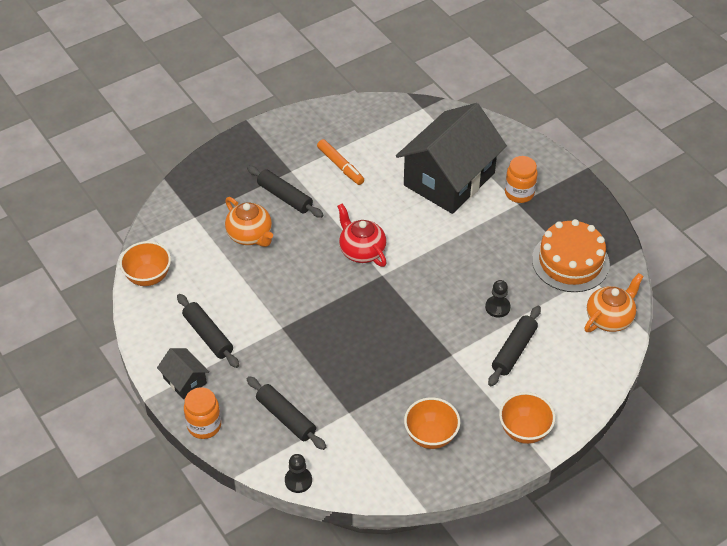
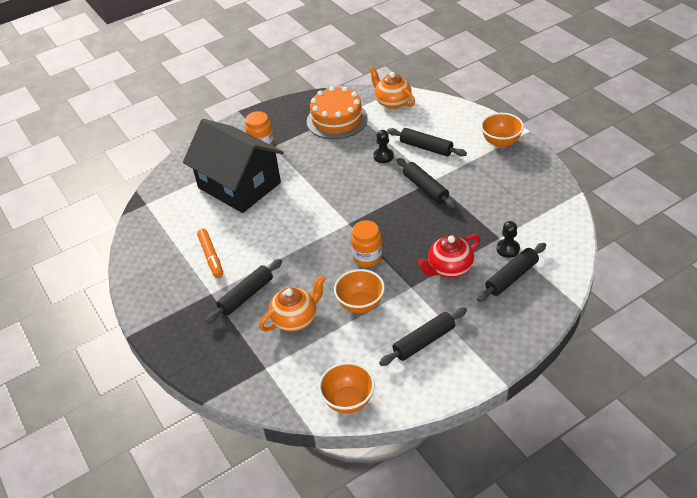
camera: 85 degrees left, 5 degrees down
black house [157,348,209,399] -> none
orange jar [184,387,221,439] -> orange jar moved to [351,220,382,267]
black pawn [285,454,312,493] -> black pawn moved to [496,221,520,258]
orange marker [317,139,364,185] -> orange marker turned 105 degrees clockwise [197,229,223,278]
red teapot [337,203,387,267] -> red teapot moved to [418,234,480,278]
orange bowl [404,397,460,449] -> orange bowl moved to [334,269,385,313]
none -> black rolling pin [397,158,457,209]

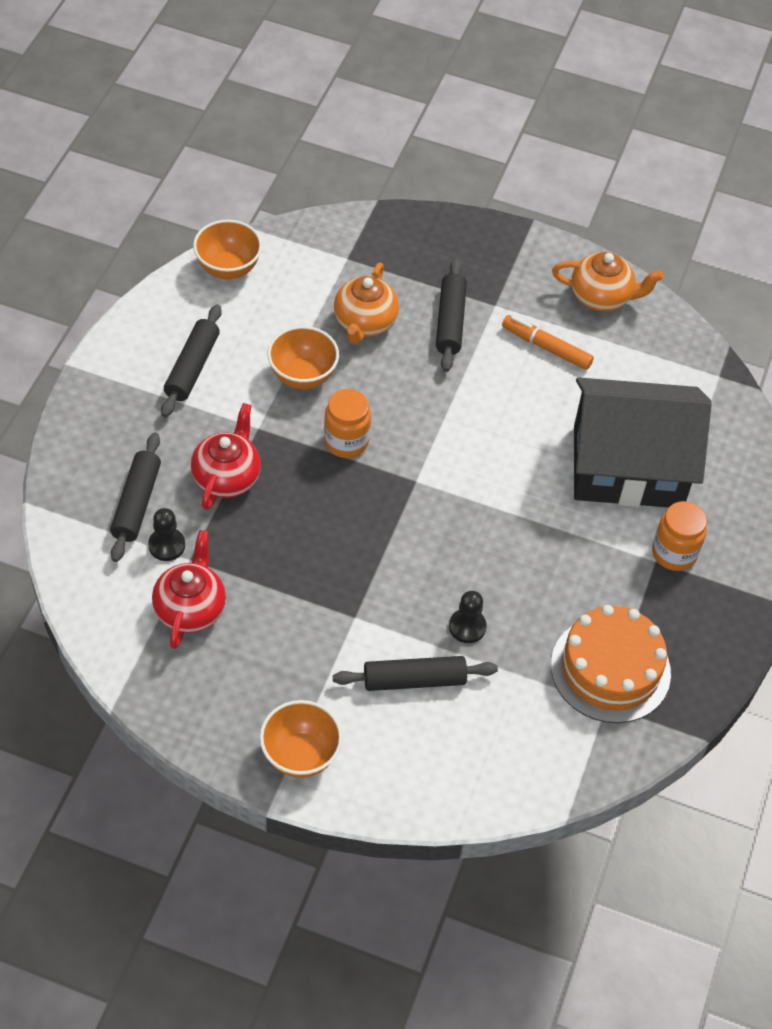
camera: 135 degrees right, 10 degrees up
orange teapot [369,67,415,109] -> orange teapot moved to [552,252,664,311]
black rolling pin [397,158,457,209] -> none
none -> red teapot [152,530,226,649]

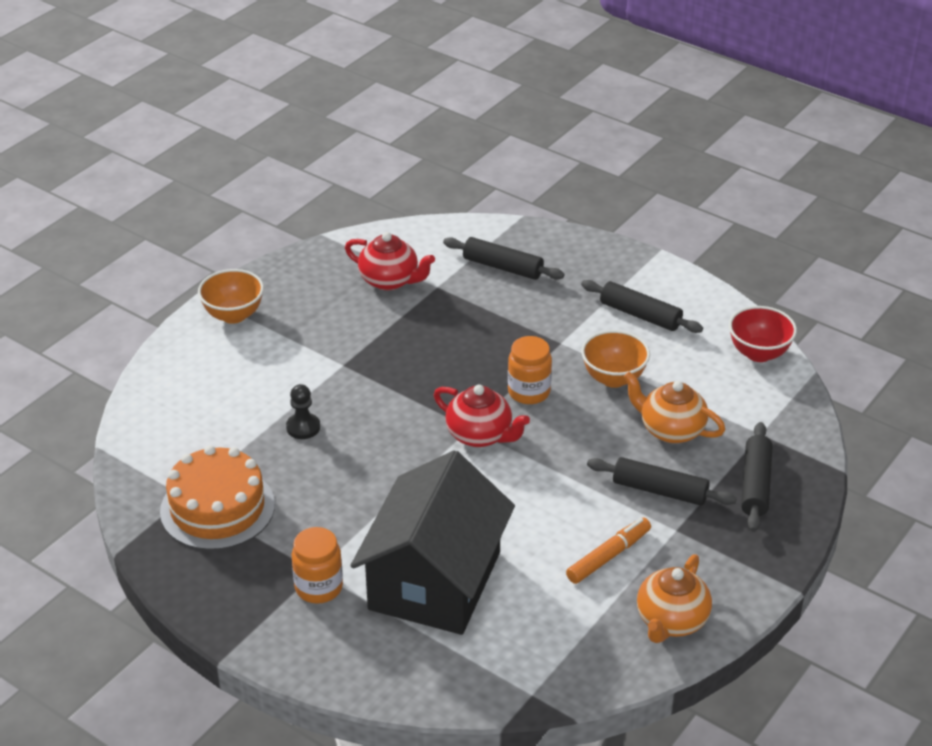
camera: 110 degrees right, 15 degrees down
black pawn [148,508,185,561] -> none
red teapot [191,403,261,510] -> red teapot moved to [434,385,530,447]
orange bowl [193,220,262,280] -> red bowl [729,306,797,362]
black rolling pin [333,656,498,691] -> black rolling pin moved to [741,422,772,532]

